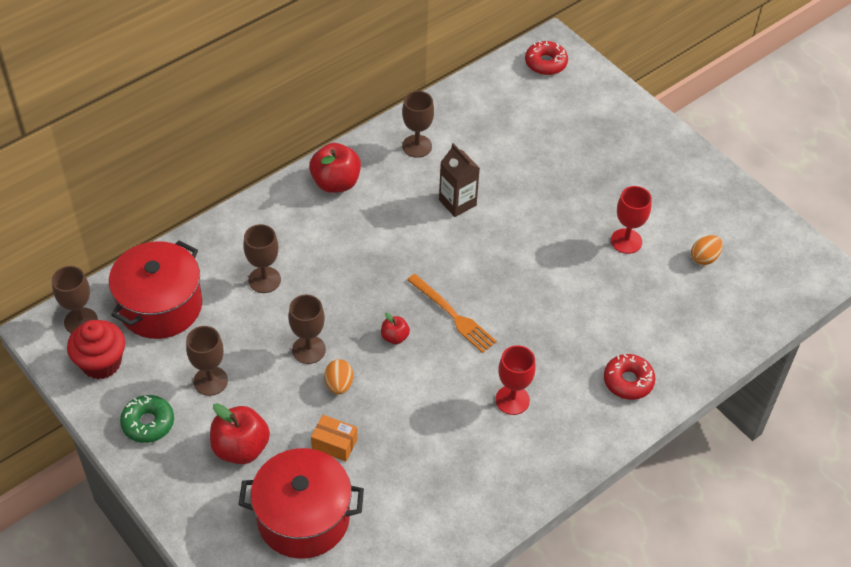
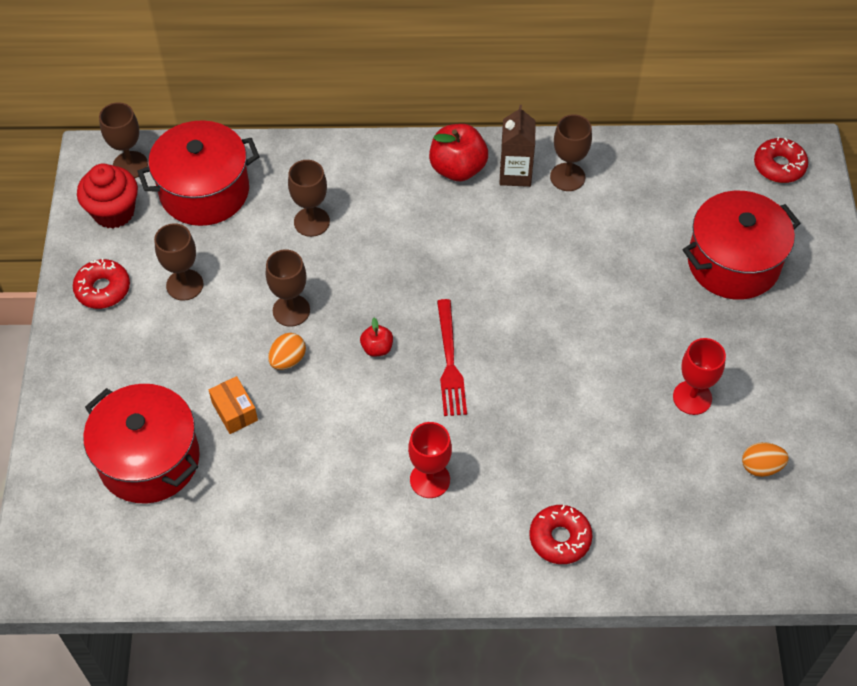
camera: 40 degrees right, 5 degrees up
green donut [120,395,174,443] -> red donut [73,258,130,309]
red apple [210,403,270,464] -> none
orange fork [407,274,497,353] -> red fork [437,299,467,416]
brown carton [439,143,480,217] -> brown carton moved to [500,105,536,187]
none -> red pot [683,191,801,300]

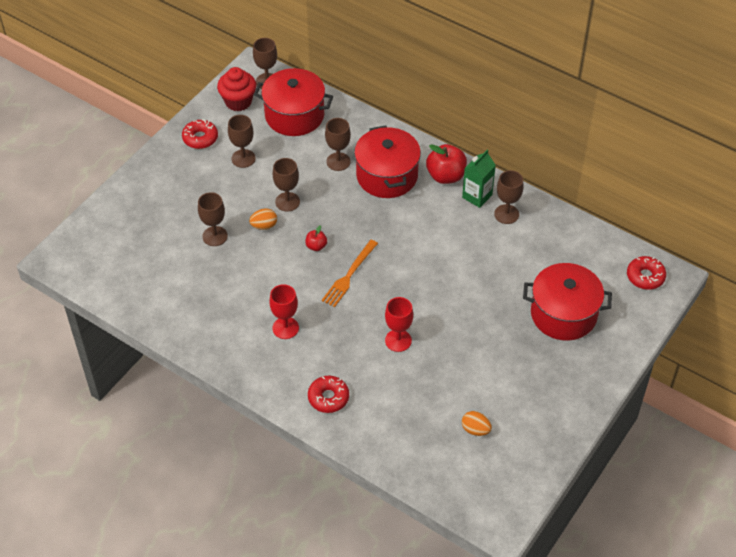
camera: 35 degrees right, 5 degrees down
red pot [83,384,200,504] -> red pot moved to [354,125,421,198]
orange box [209,376,258,434] -> brown goblet [198,192,228,246]
red fork [437,299,467,416] -> orange fork [322,240,378,307]
brown carton [500,105,536,187] -> green carton [462,150,496,208]
red goblet [673,338,726,415] -> red goblet moved to [385,297,413,352]

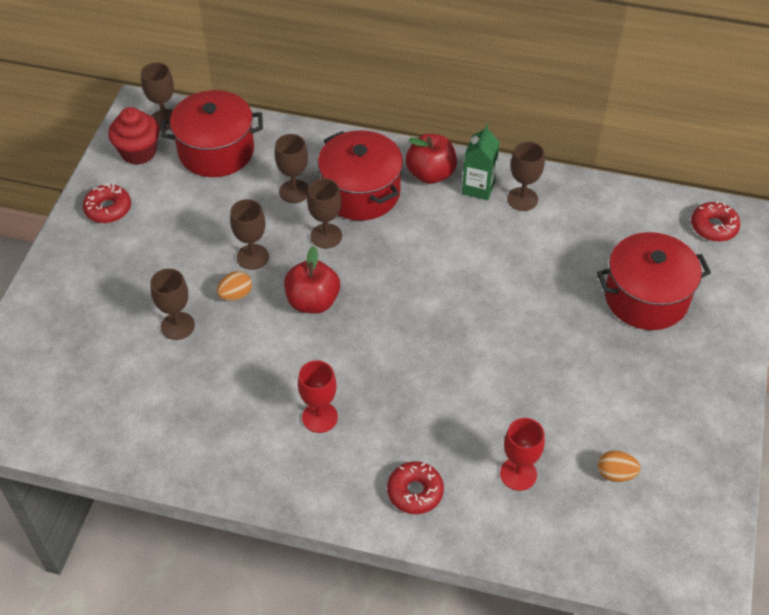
camera: 20 degrees left, 0 degrees up
brown goblet [228,115,256,168] -> brown goblet moved to [307,178,342,249]
red apple [305,225,327,251] -> red apple [284,246,340,314], size x1.92
orange fork [322,240,378,307] -> none
red goblet [385,297,413,352] -> red goblet moved to [500,418,545,491]

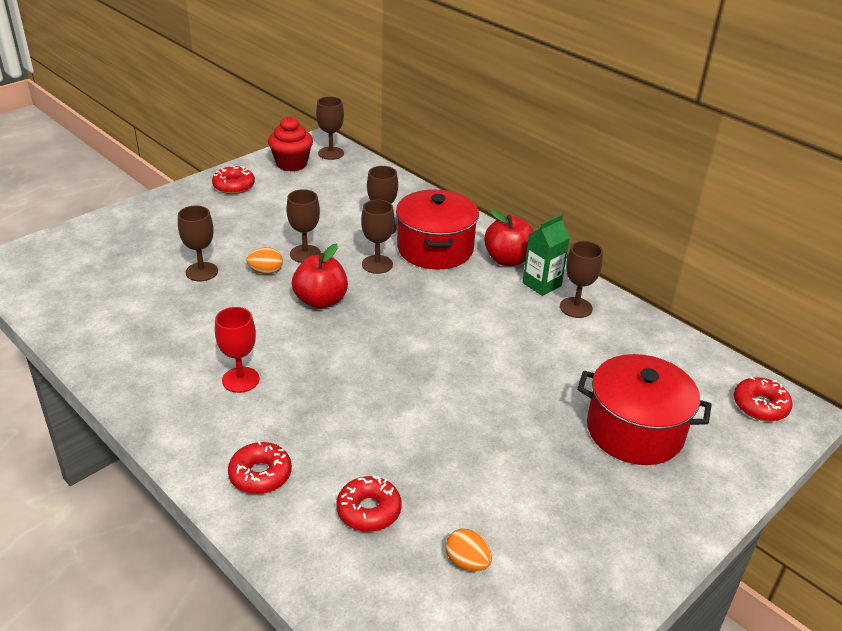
camera: 30 degrees right, 15 degrees down
red pot [161,90,263,177] -> none
red goblet [500,418,545,491] -> red donut [336,476,402,532]

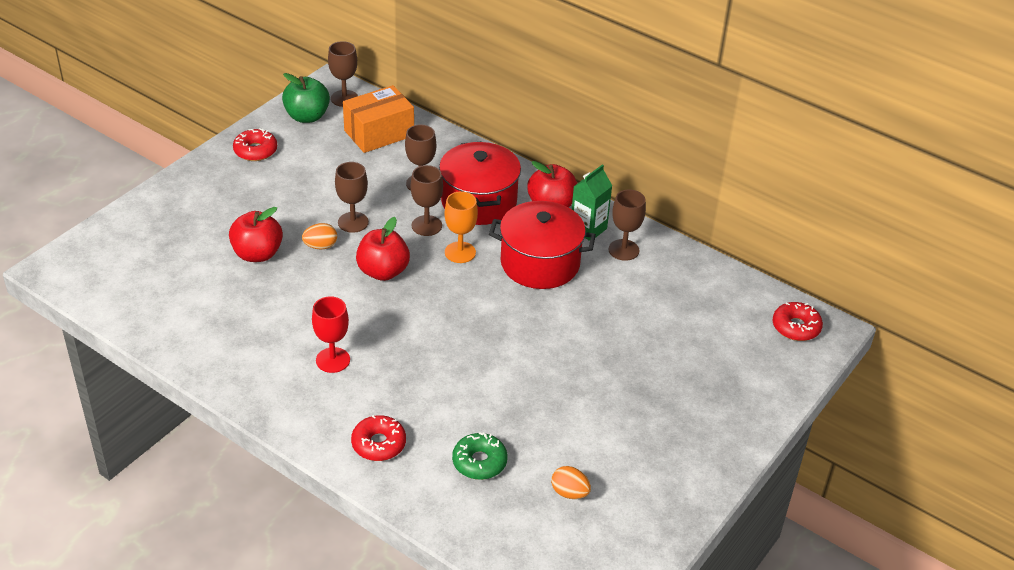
camera: 10 degrees left, 5 degrees up
brown goblet [178,206,218,281] -> red apple [229,207,283,262]
red cupcake [268,116,313,171] -> green apple [282,73,330,123]
red donut [336,476,402,532] -> green donut [452,432,508,480]
red pot [577,354,712,465] -> red pot moved to [489,201,596,289]
none -> orange box [343,85,414,153]
none -> orange goblet [444,191,478,263]

